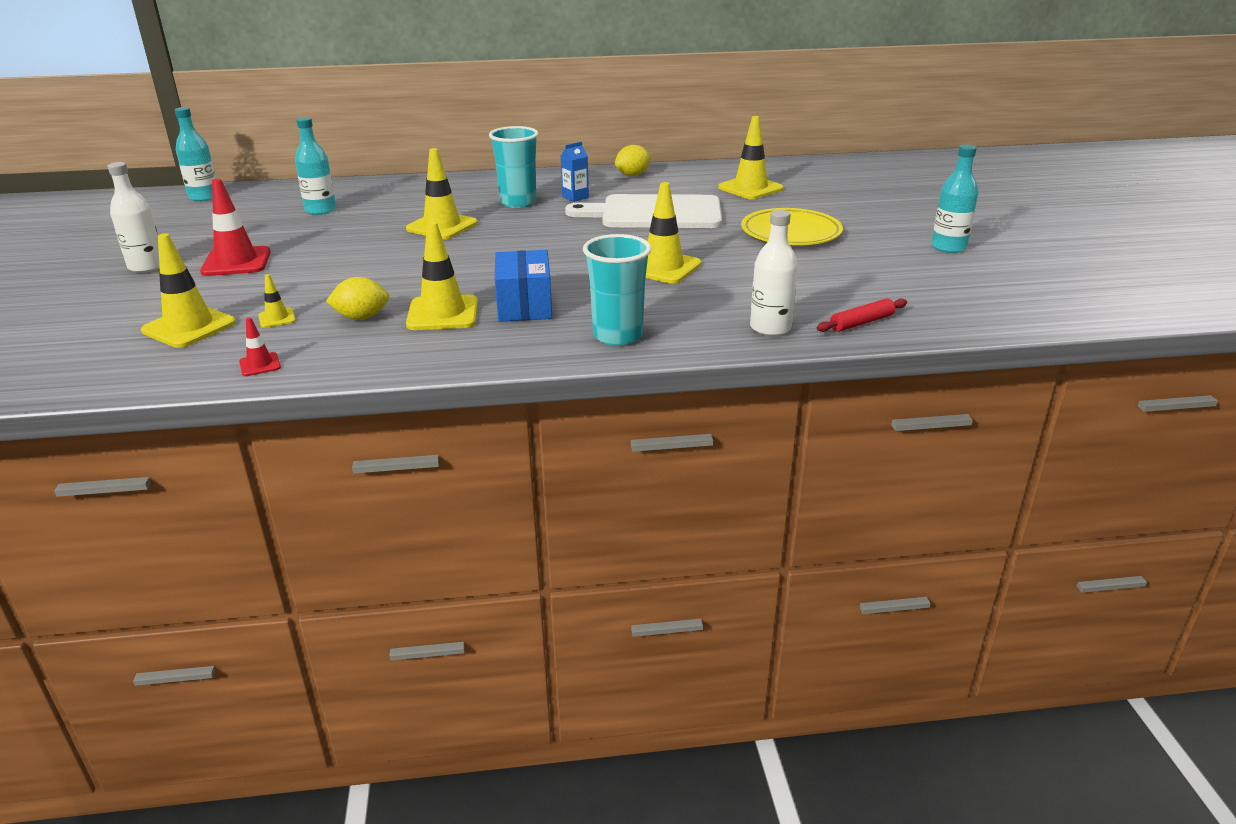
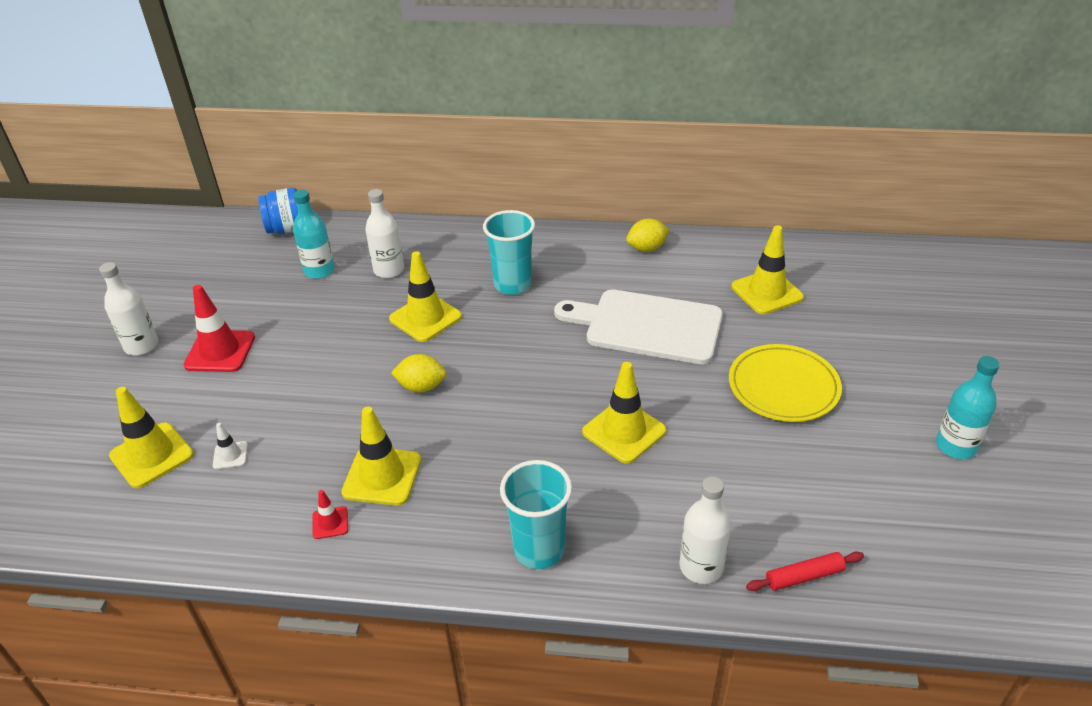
camera: 15 degrees right, 10 degrees up
turquoise bottle [175,107,216,201] -> none
red traffic cone [239,317,281,376] -> red traffic cone moved to [313,490,348,539]
yellow traffic cone [258,274,296,328] -> white traffic cone [213,423,248,469]
yellow lemon [326,277,389,320] -> yellow lemon moved to [391,354,447,393]
blue box [495,250,552,322] -> none
blue carton [560,142,589,202] -> none
none -> blue jar [258,188,298,234]
none -> white bottle [365,189,404,278]

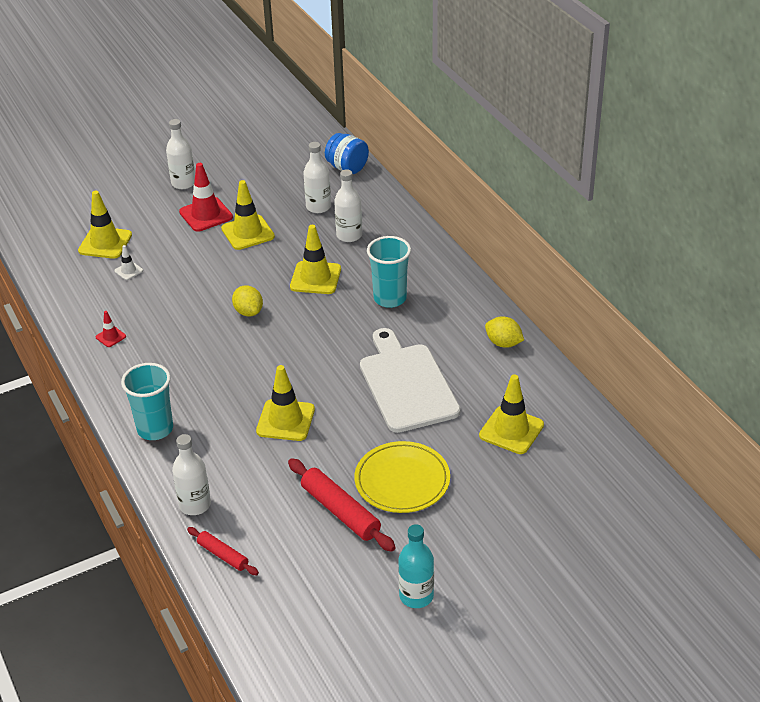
camera: 55 degrees right, 0 degrees up
turquoise bottle [293,190,335,279] -> white bottle [303,142,331,213]
yellow traffic cone [341,407,421,506] -> yellow traffic cone moved to [221,180,275,250]
none -> red rolling pin [288,458,396,552]

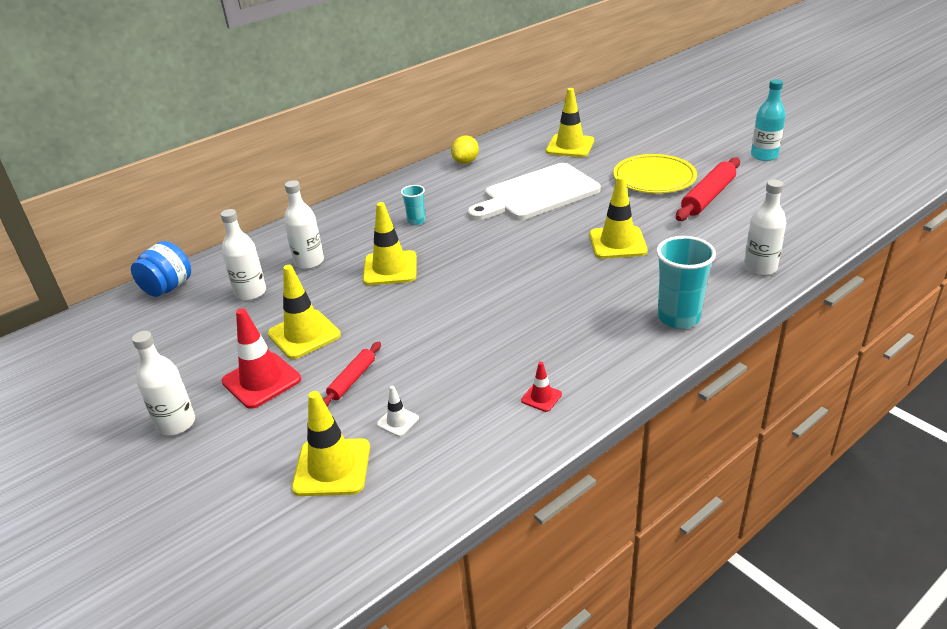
camera: 100 degrees left, 5 degrees down
red rolling pin [187,527,259,575] -> red rolling pin moved to [323,342,381,407]
yellow lemon [232,285,263,316] -> none
turquoise cup [367,236,411,308] -> turquoise cup [401,185,425,225], size x0.53

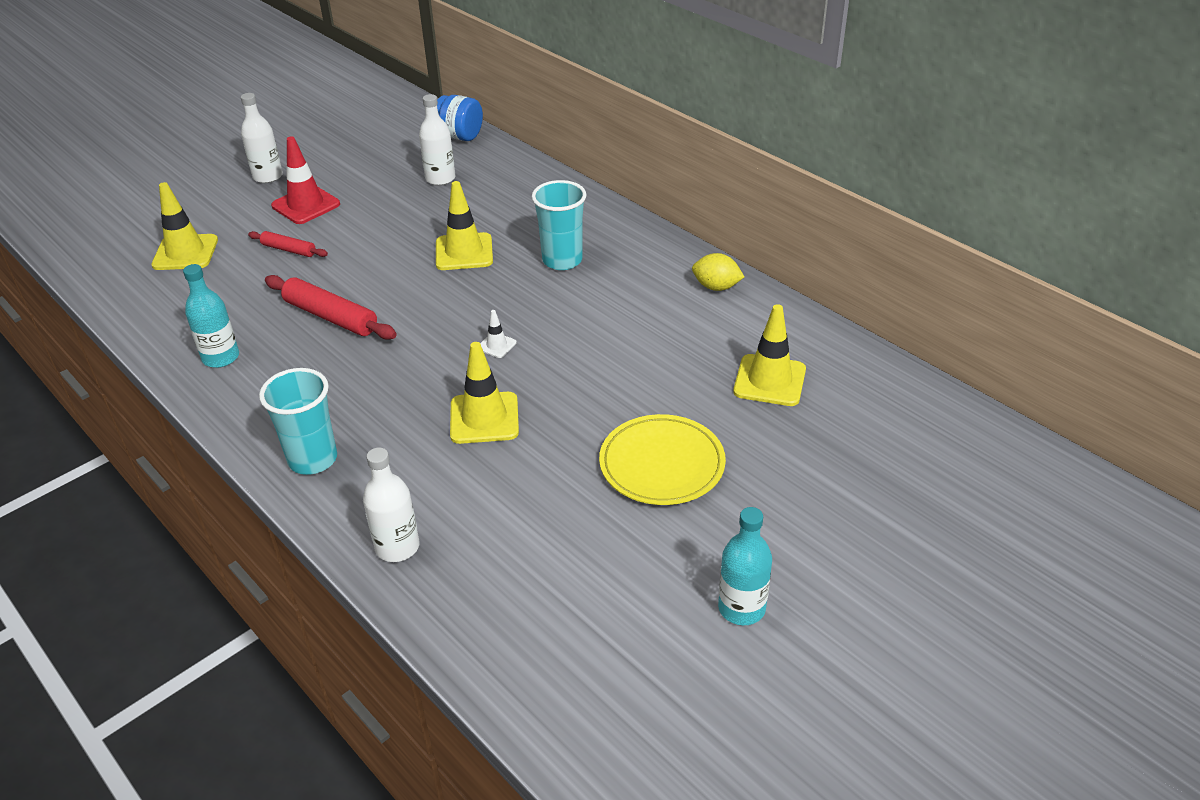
camera: 85 degrees right, 5 degrees up
yellow traffic cone [268,265,341,359] -> none
white bottle [284,180,324,269] -> none
white traffic cone [377,386,419,437] -> white traffic cone moved to [480,310,517,358]
turquoise cup [401,185,425,225] -> turquoise cup [532,180,586,270], size x1.88
white cutting board [468,163,601,220] -> none
red traffic cone [521,362,562,412] -> turquoise bottle [183,264,239,368]
red rolling pin [676,158,740,221] -> red rolling pin moved to [265,275,397,340]

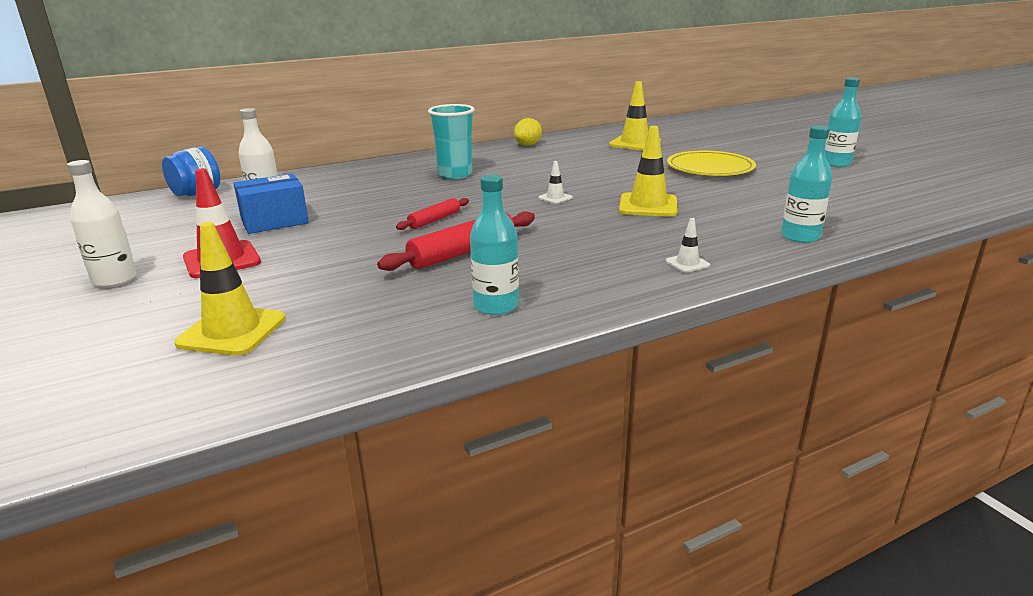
camera: 75 degrees left, 15 degrees down
red rolling pin [248,231,328,257] -> red rolling pin moved to [396,198,469,230]
turquoise cup [259,368,337,475] -> white traffic cone [666,218,710,273]
white bottle [363,447,420,562] -> turquoise bottle [781,126,832,243]
yellow traffic cone [436,181,493,270] -> none
none -> blue box [233,174,309,234]

